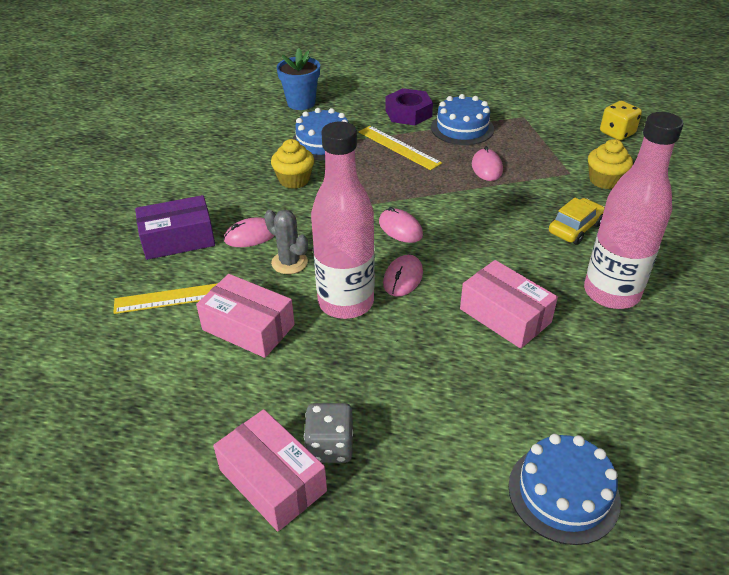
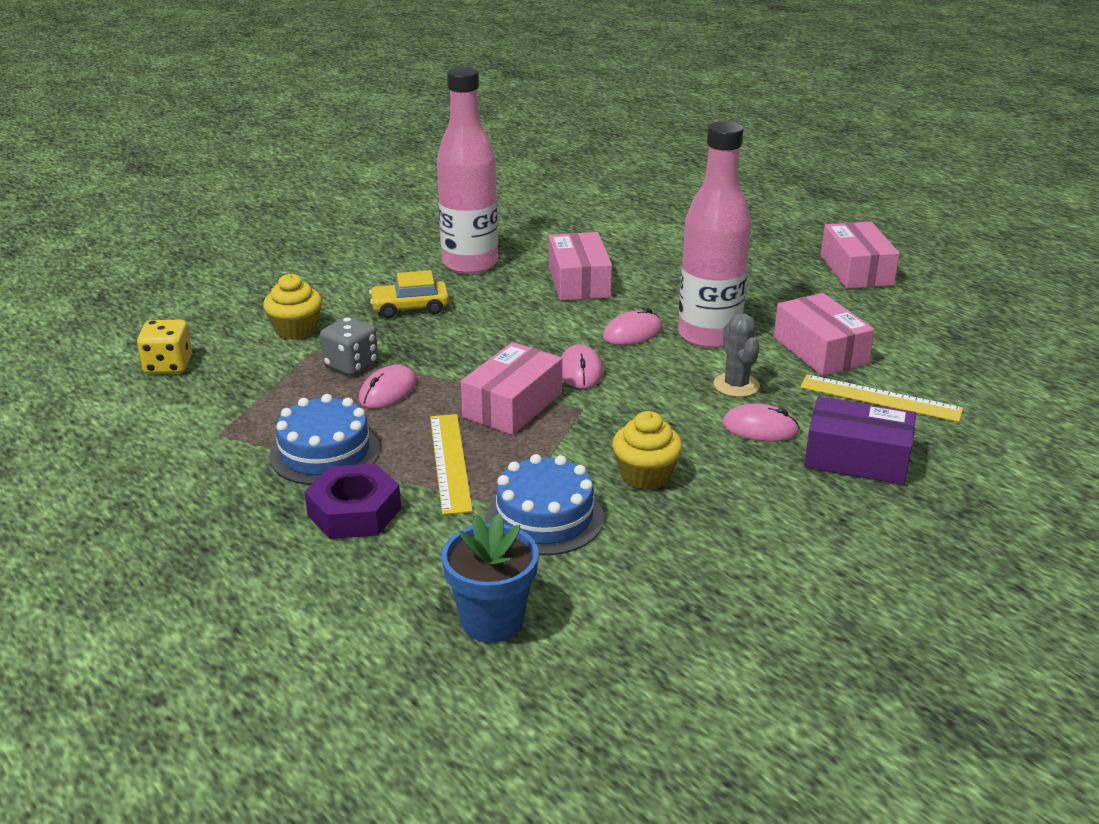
camera: 145 degrees left, 10 degrees down
grey dice [304,403,353,463] -> grey dice moved to [320,317,378,376]
blue cake [508,434,621,545] -> none
none -> pink box [461,342,562,435]

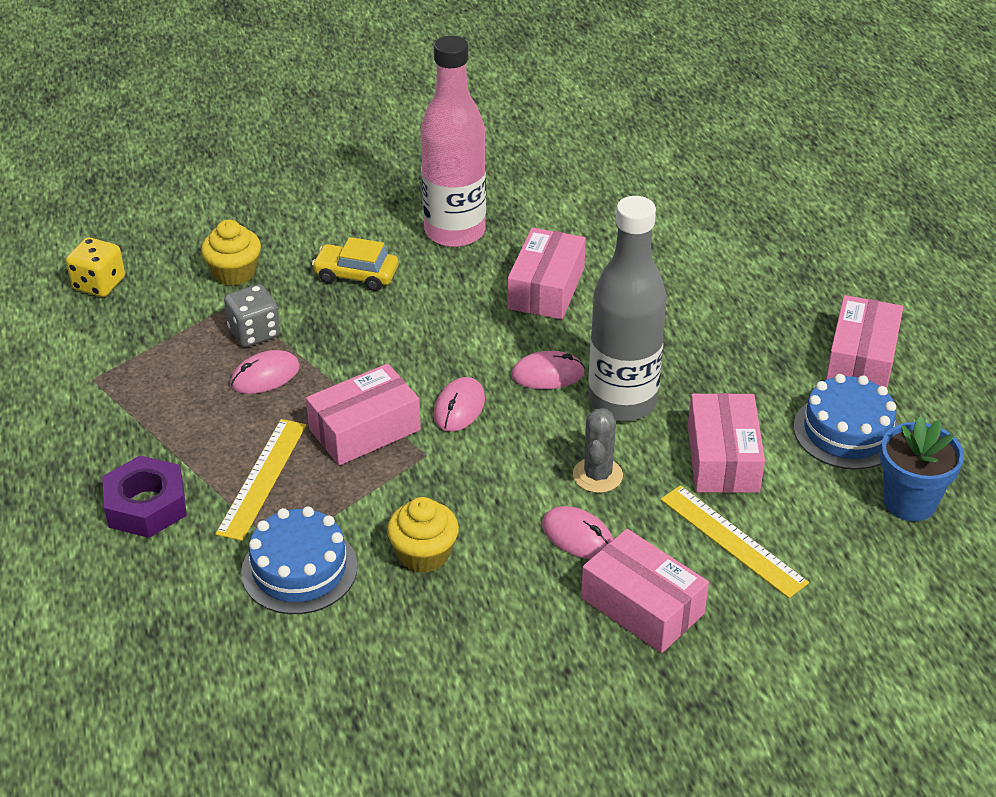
camera: 25 degrees right, 10 degrees up
blue cake [269,394,380,485] -> blue cake moved to [794,374,898,470]
blue flower pot [442,513,539,643] -> blue flower pot moved to [880,416,964,521]
pink bottle [678,121,751,348] -> grey bottle [588,196,667,421]
purple box [804,396,916,485] -> pink box [581,529,709,653]

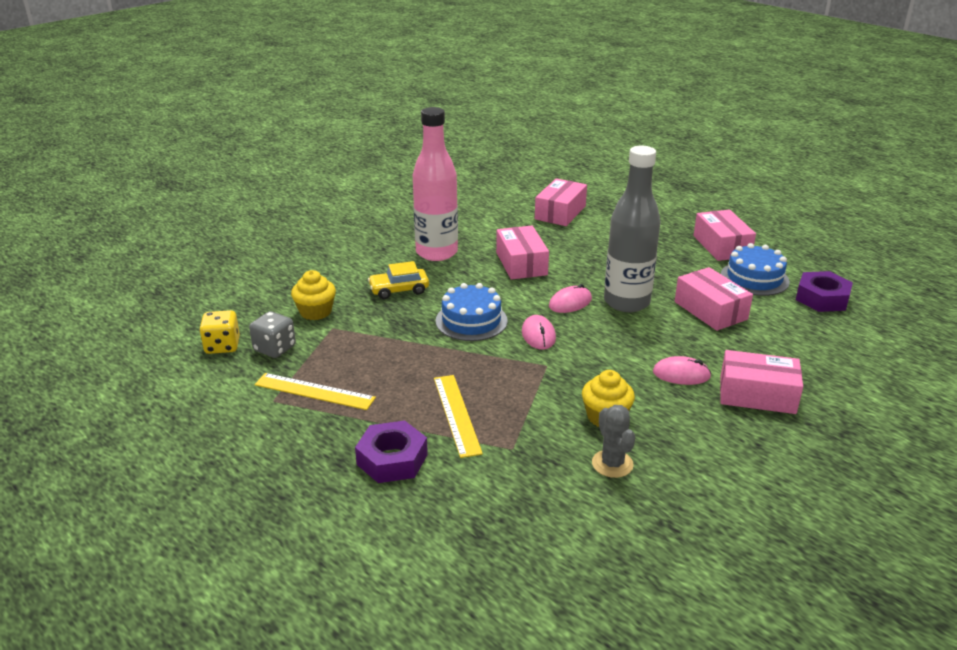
camera: 30 degrees left, 10 degrees down
grey dice [224,284,280,347] -> grey dice moved to [249,311,296,358]
pink mouse [230,350,300,394] -> none
blue cake [241,506,358,614] -> blue cake moved to [435,283,508,341]
pink box [306,364,421,466] -> pink box moved to [535,178,587,226]
grey cactus [573,408,623,493] -> grey cactus moved to [592,405,635,478]
yellow ruler [661,485,809,598] -> yellow ruler moved to [255,373,376,410]
blue flower pot [880,416,964,521] -> purple nut [796,271,853,312]

